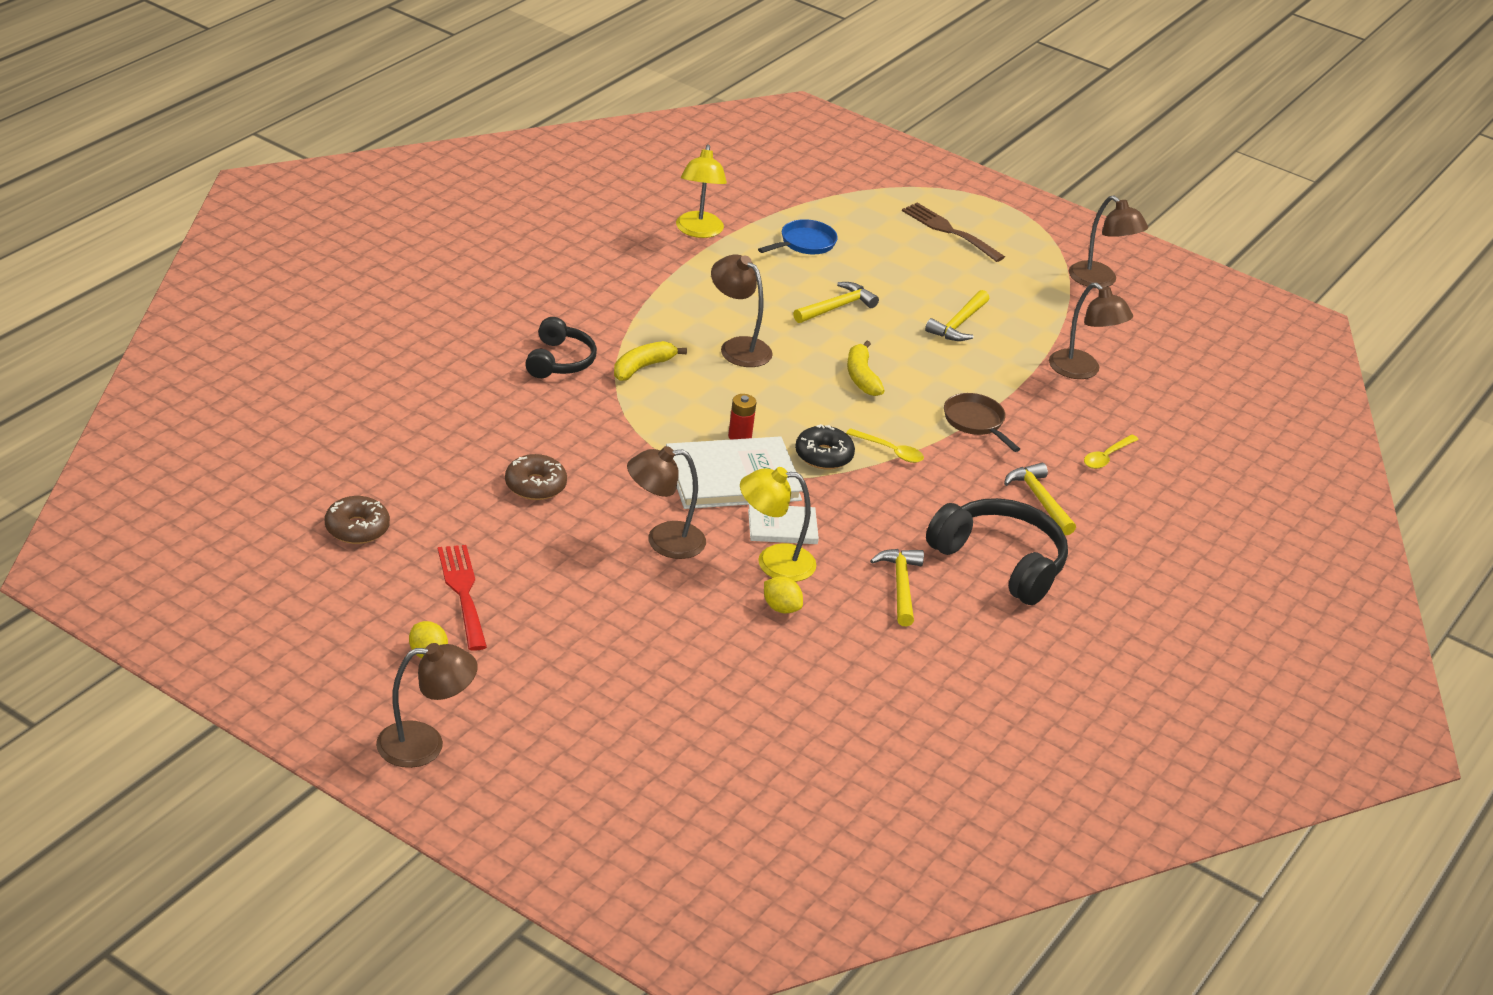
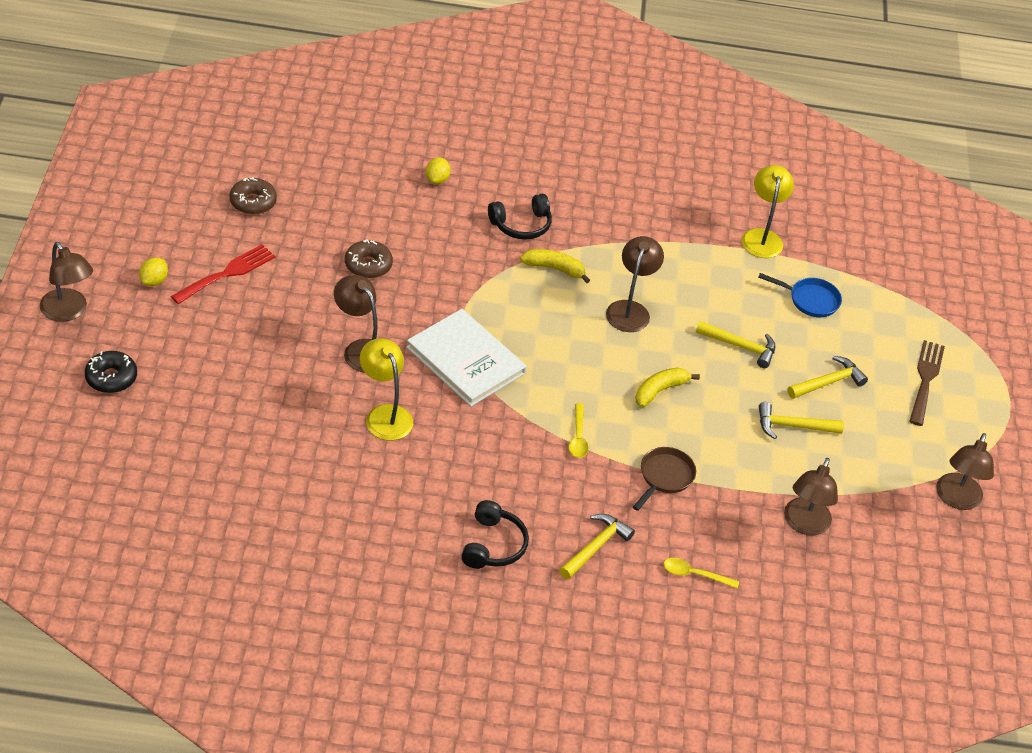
camera: 60 degrees right, 10 degrees up
yellow lamp [676,144,727,238] -> yellow lamp turned 120 degrees clockwise [741,165,794,258]
red battery [728,394,756,440] -> none
white book [748,504,819,544] -> none
yellow lemon [764,577,803,614] -> yellow lemon moved to [426,157,451,184]
black donut [795,424,855,470] -> black donut moved to [85,351,137,393]
yellow hammer [870,549,924,626] -> yellow hammer moved to [788,356,868,399]
black headphones [926,498,1068,605] -> black headphones [461,500,529,569], size x0.62

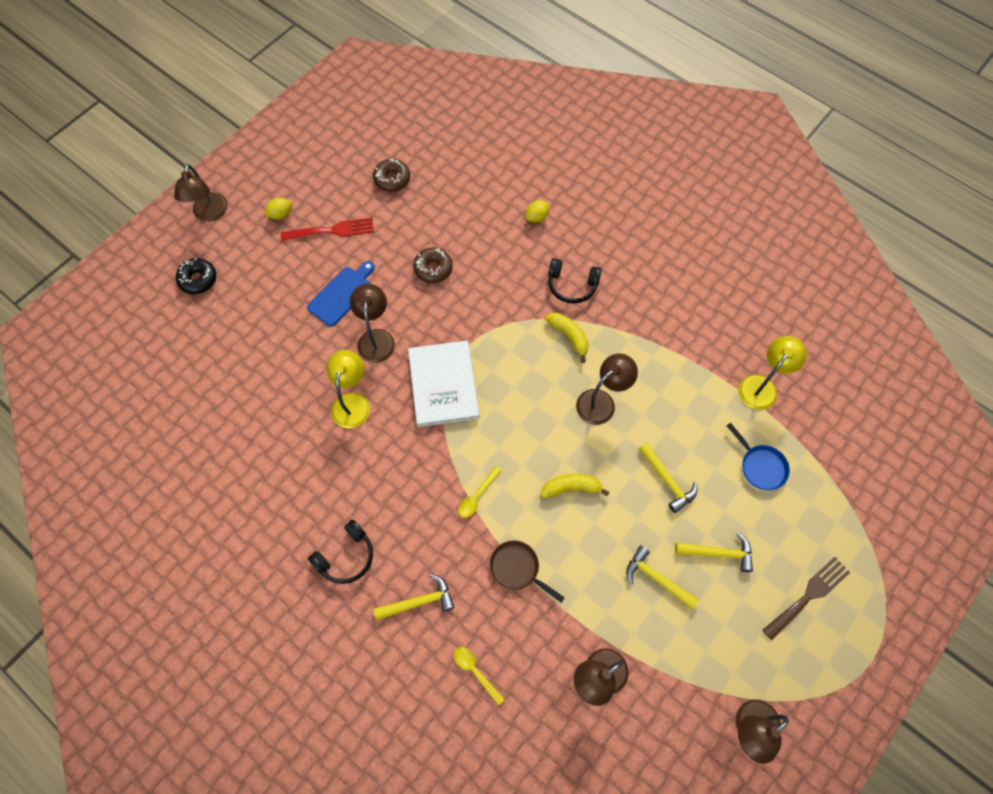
camera: 40 degrees right, 20 degrees up
brown pan [633,447,696,511] -> brown pan turned 120 degrees counterclockwise [490,540,565,602]
none -> blue cutting board [307,261,375,327]

